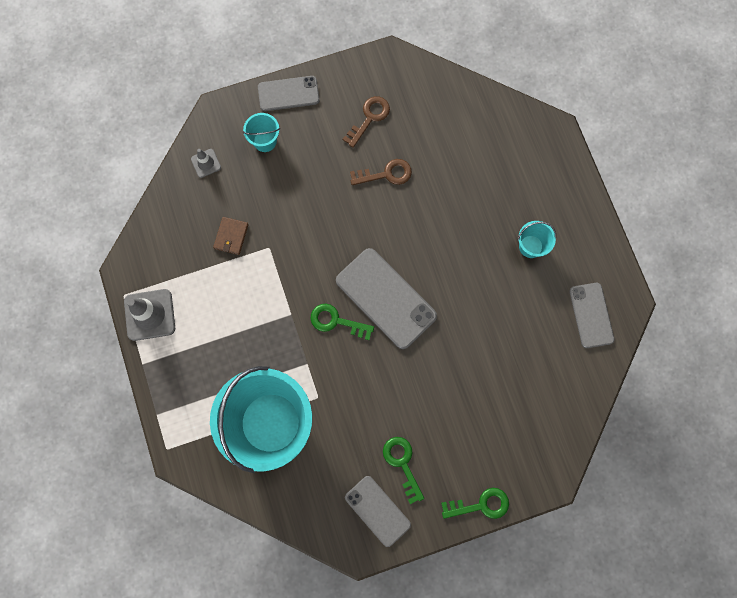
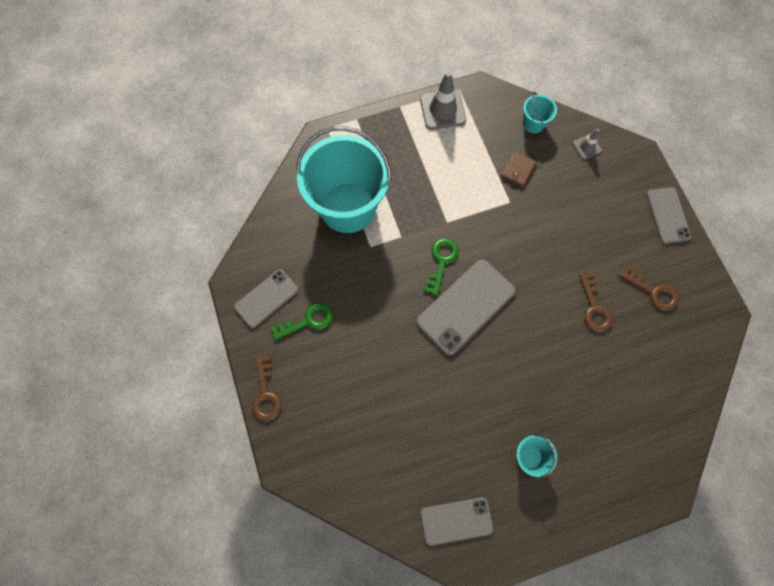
camera: 90 degrees right, 5 degrees down
brown wallet [213,217,249,255] -> brown wallet turned 75 degrees counterclockwise [501,151,536,187]
turquoise bucket [243,113,280,152] -> turquoise bucket moved to [523,92,557,133]
green key [441,488,509,519] -> brown key [252,356,281,421]

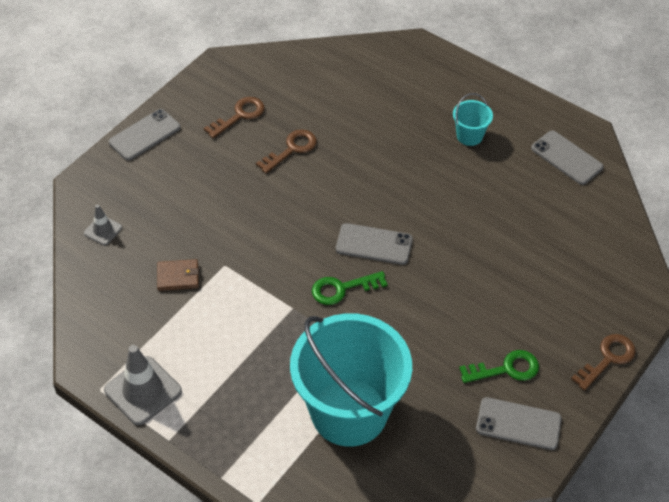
camera: 125 degrees left, 20 degrees down
green key [271,303,333,340] -> green key turned 135 degrees clockwise [459,350,539,383]
grey phone [416,259,516,355] -> grey phone [336,223,413,265], size x0.63
turquoise bucket [523,92,557,133] -> none
brown key [619,265,679,311] -> brown key turned 45 degrees clockwise [204,97,265,138]

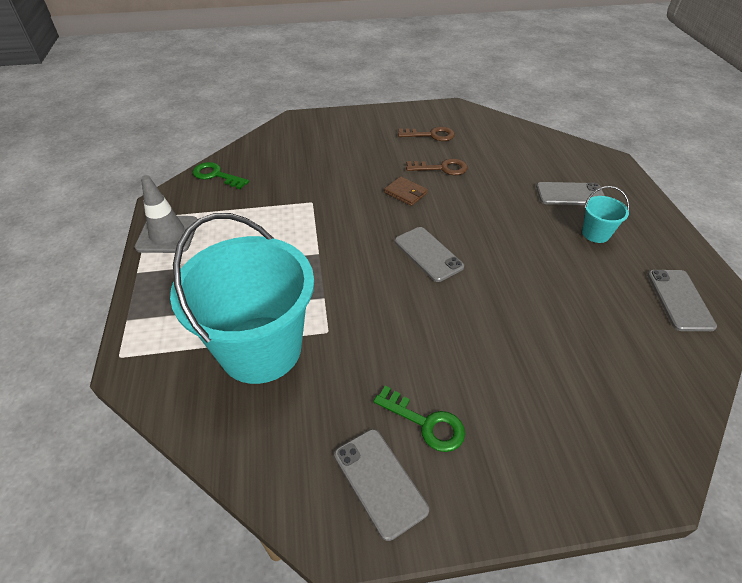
camera: 45 degrees right, 5 degrees down
grey traffic cone [84,204,122,245] -> none
grey phone [109,109,181,161] -> grey phone moved to [536,182,605,205]
brown wallet [157,259,199,291] -> brown wallet moved to [384,176,428,206]
green key [312,271,388,305] -> green key moved to [193,162,249,189]
brown key [571,334,636,391] -> none

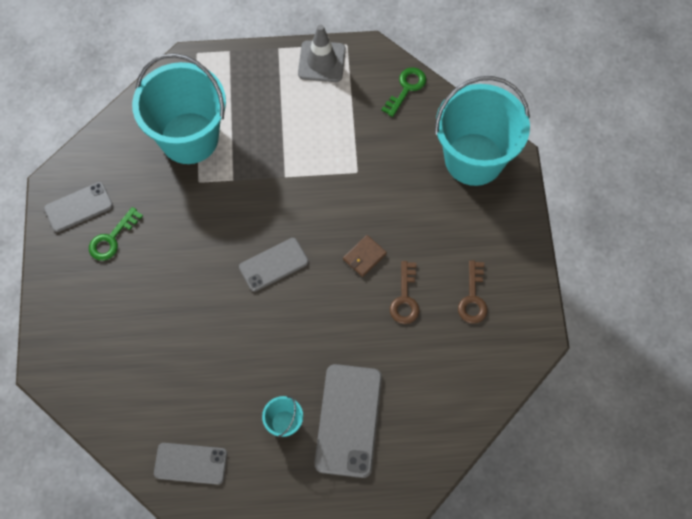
camera: 95 degrees right, 20 degrees up
grey phone [536,182,605,205] -> grey phone [315,364,382,478], size x1.60
none -> turquoise bucket [435,76,530,186]

